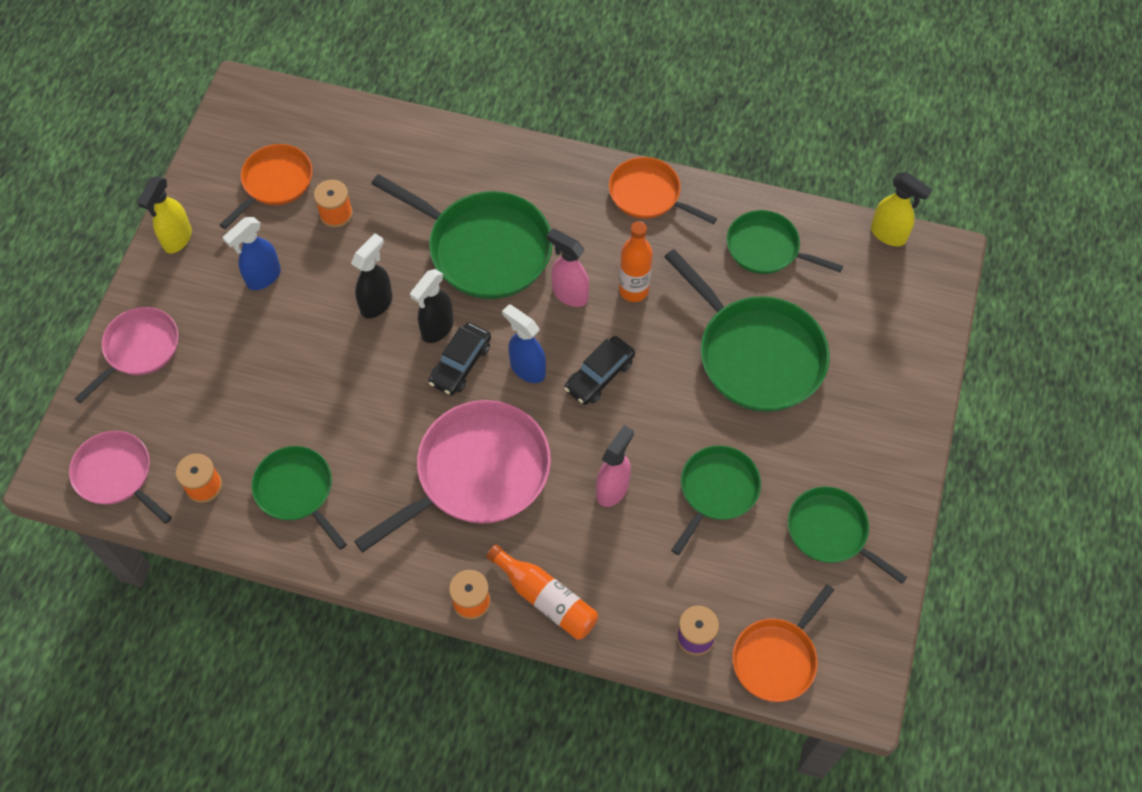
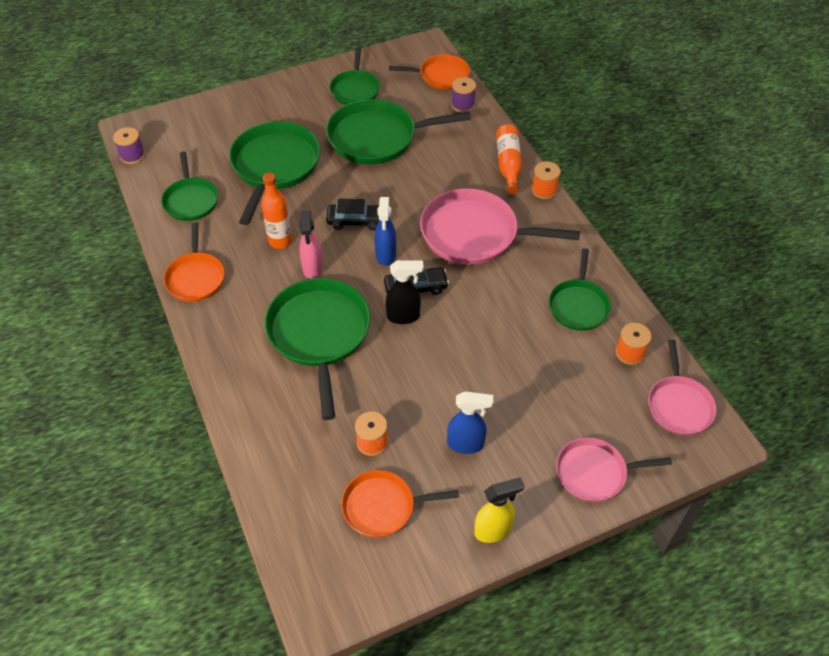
camera: 130 degrees left, 10 degrees down
black spray bottle [351,234,393,319] -> none
pink spray bottle [596,425,634,507] -> none
green pan [671,445,761,555] -> green pan [326,99,471,165], size x1.67
yellow spray bottle [871,172,932,246] -> purple spool [113,127,145,164]

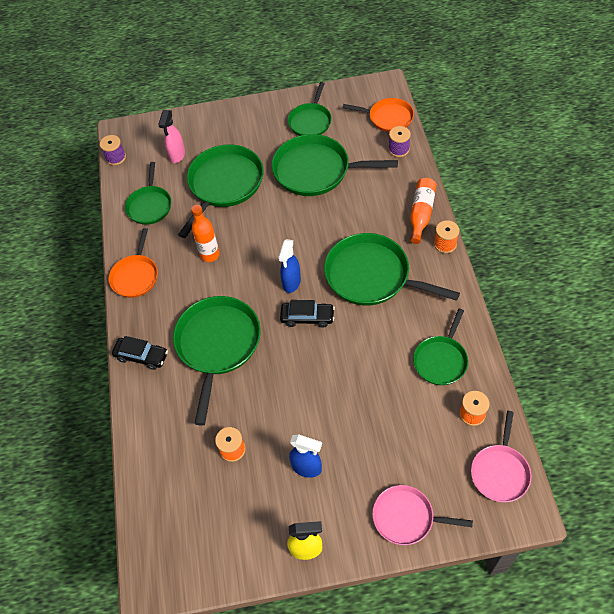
camera: 20 degrees right, 5 degrees up
pink spray bottle [299,210,323,279] -> pink spray bottle moved to [158,110,185,163]
black car [326,199,379,231] -> black car moved to [112,336,168,370]
orange pan [341,470,459,537] -> none
black spray bottle [385,260,424,324] -> none
pink pan [420,188,580,265] -> green pan [324,233,460,306]

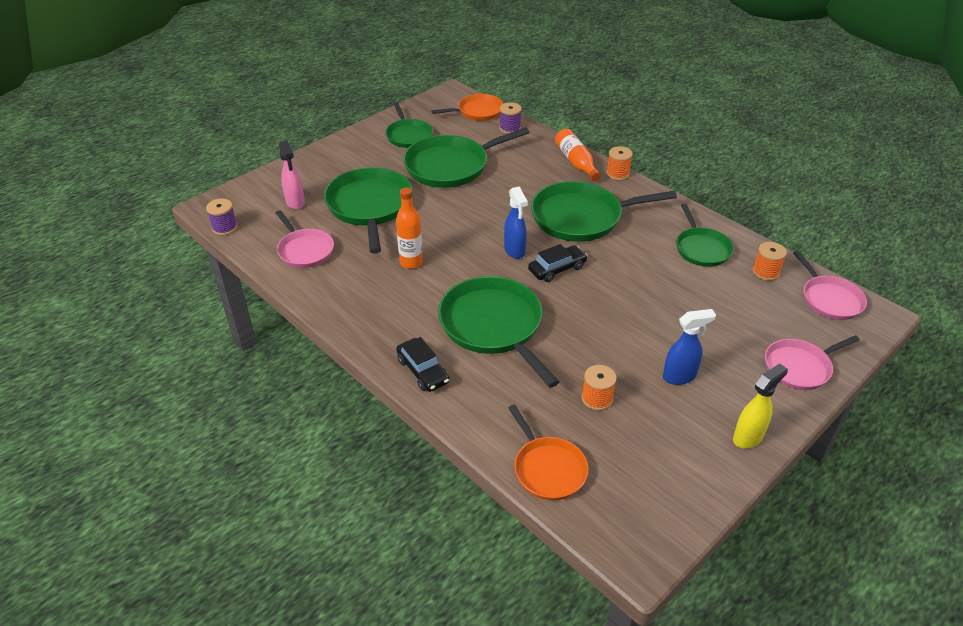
camera: 40 degrees left, 15 degrees down
orange pan [109,228,158,298] -> orange pan moved to [508,405,589,500]
black car [112,336,168,370] -> black car turned 75 degrees clockwise [396,337,449,392]
green pan [125,162,171,225] -> pink pan [276,210,334,268]

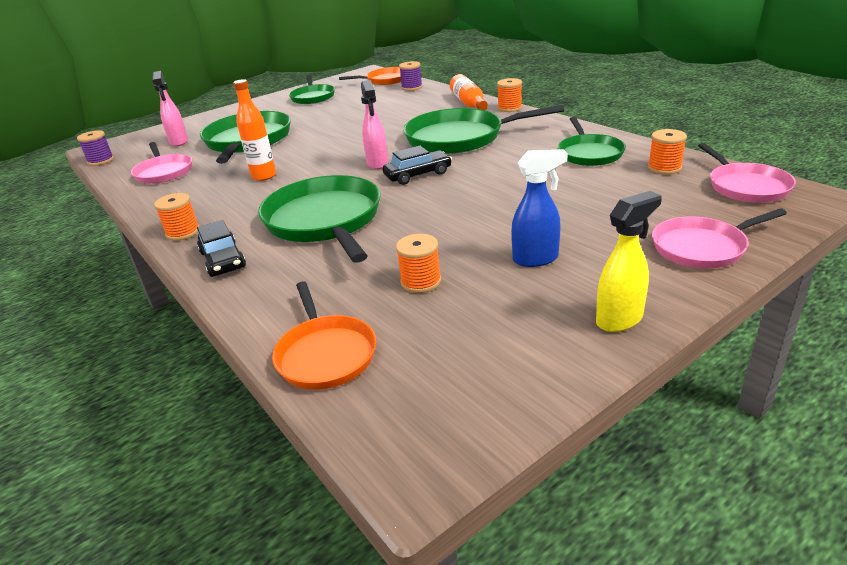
camera: 10 degrees right, 10 degrees down
green pan [403,127,530,188] -> none
blue spray bottle [504,186,528,259] -> pink spray bottle [361,80,388,169]
none -> orange spool [154,193,199,241]

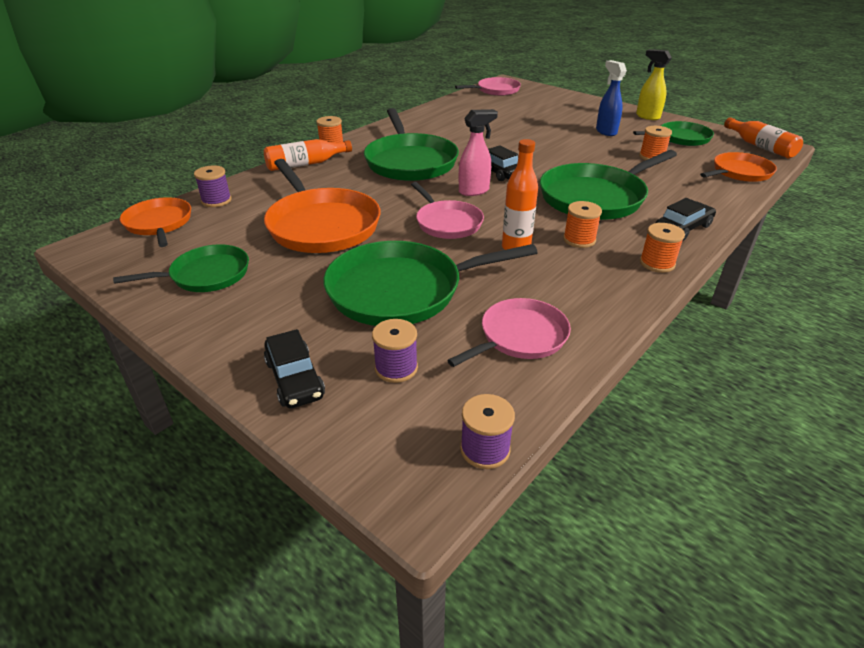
camera: 105 degrees left, 5 degrees up
pink spray bottle [152,71,188,147] -> purple spool [372,319,418,383]
green pan [558,117,626,166] -> green pan moved to [633,121,714,146]
orange spool [648,129,687,174] -> orange spool moved to [563,201,602,248]
pink pan [652,208,787,268] -> pink pan moved to [411,182,484,239]
none -> orange pan [264,159,381,253]
none -> black car [264,329,325,409]
none -> orange bottle [724,117,803,158]

